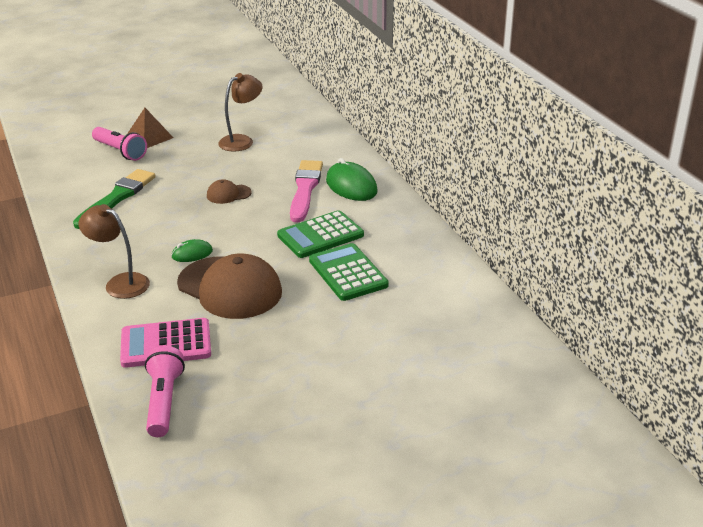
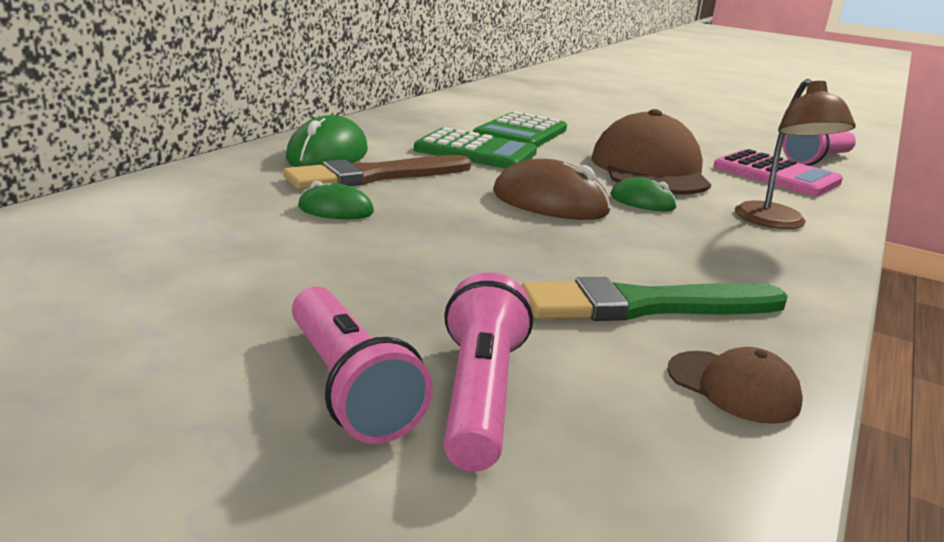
camera: 130 degrees left, 10 degrees down
brown pyramid [127,108,173,148] -> pink flashlight [292,286,433,444]
brown cap [207,179,251,204] -> brown cap moved to [667,347,803,424]
brown lamp [218,73,263,152] -> none
pink brush [290,160,323,222] -> brown brush [283,155,471,189]
none -> green mouse [298,181,374,219]
none -> brown mouse [493,159,611,220]

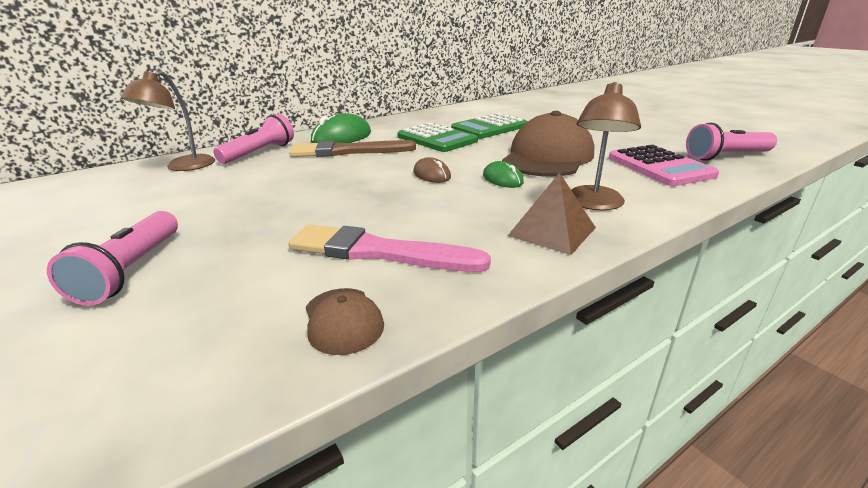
camera: 30 degrees right, 5 degrees up
green mouse [298,181,374,219] -> none
pink flashlight [443,272,533,472] -> pink flashlight moved to [213,114,294,164]
brown mouse [493,159,611,220] -> brown mouse [413,157,451,183], size x0.57
green brush [521,277,788,321] -> pink brush [288,224,491,272]
none -> brown lamp [121,71,215,171]
none -> brown pyramid [508,172,596,255]

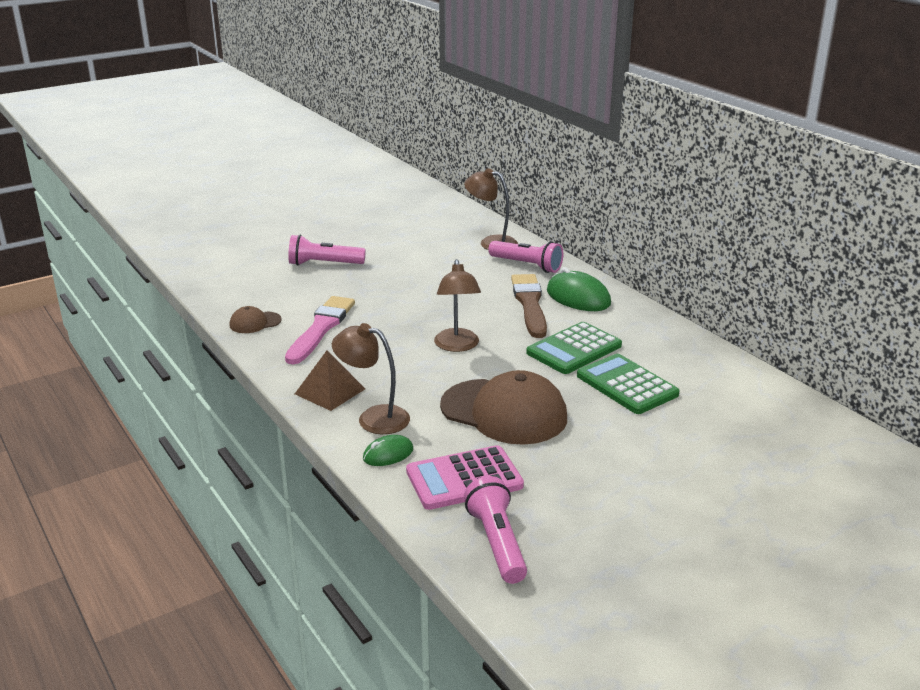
camera: 90 degrees right, 0 degrees up
brown mouse [413,157,451,183] -> brown lamp [434,259,481,352]
green mouse [483,161,524,188] -> green mouse moved to [363,435,413,466]

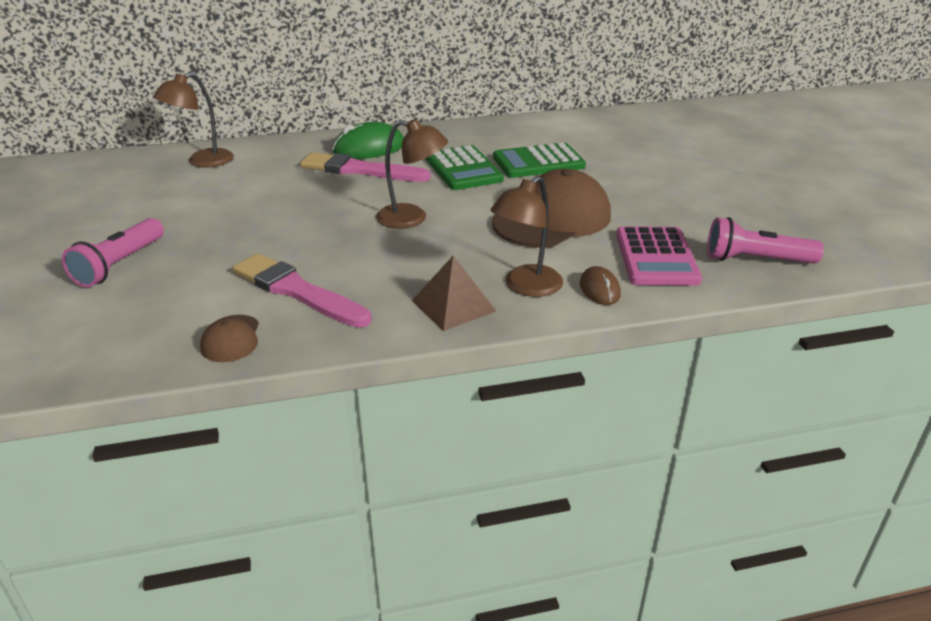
camera: 70 degrees left, 5 degrees up
green mouse [363,435,413,466] -> brown mouse [580,266,621,305]
pink flashlight [488,241,563,273] -> none
brown brush [511,274,547,338] -> pink brush [300,152,431,182]

